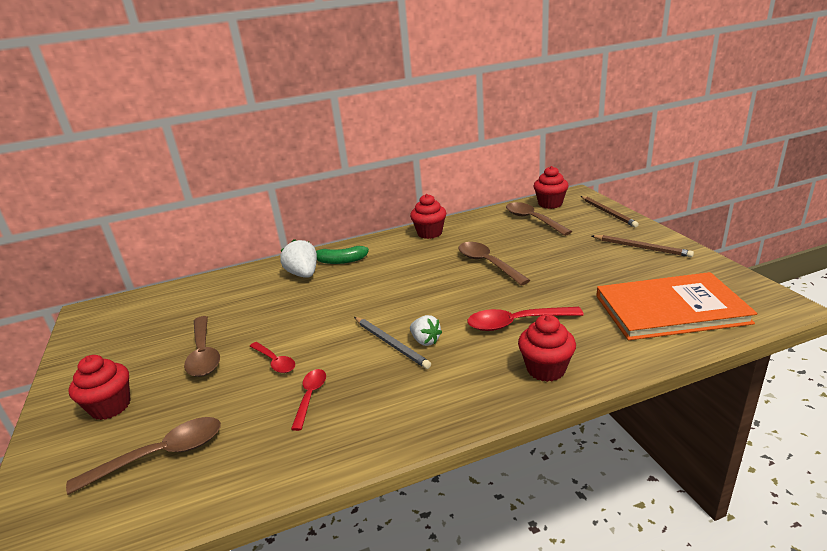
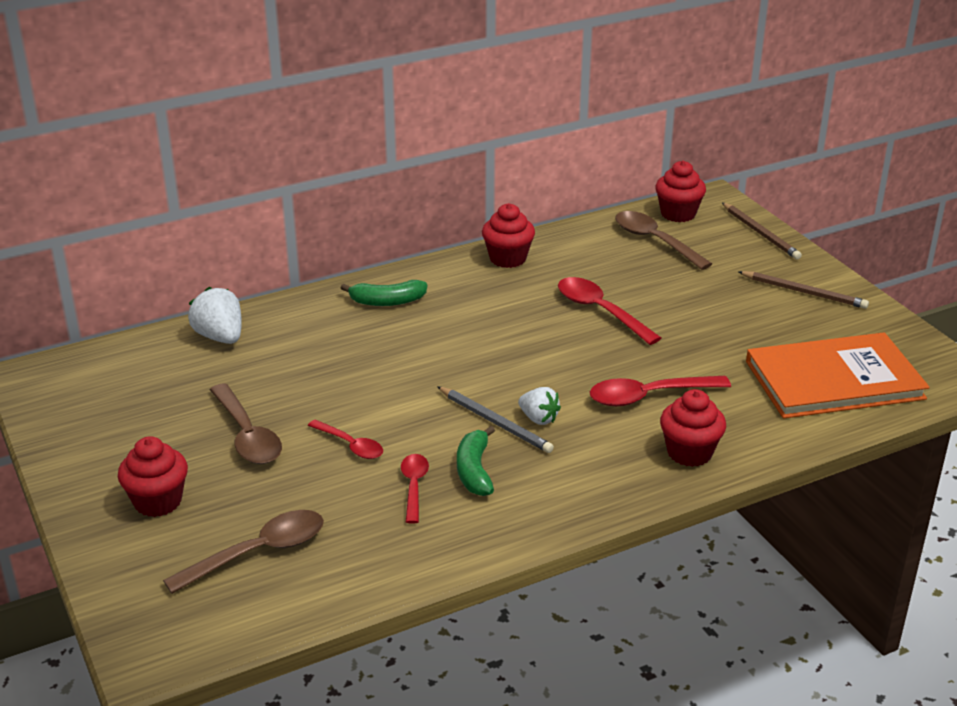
camera: 10 degrees left, 5 degrees up
white strawberry [280,239,317,278] -> white strawberry moved to [188,287,242,344]
brown spoon [459,242,530,286] -> red spoon [558,277,661,345]
none -> green banana [457,426,495,496]

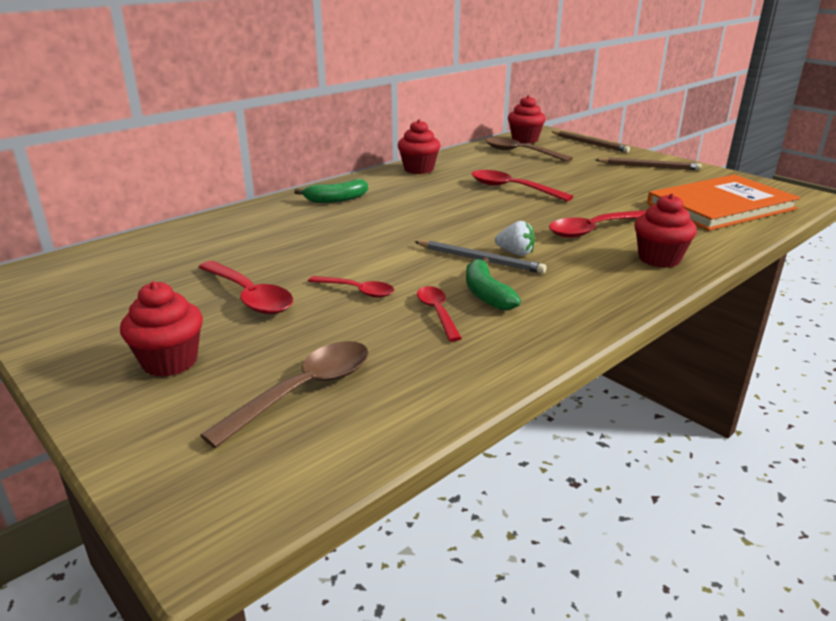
camera: 15 degrees left, 5 degrees down
white strawberry [188,287,242,344] -> none
brown spoon [210,383,282,464] -> red spoon [198,261,293,314]

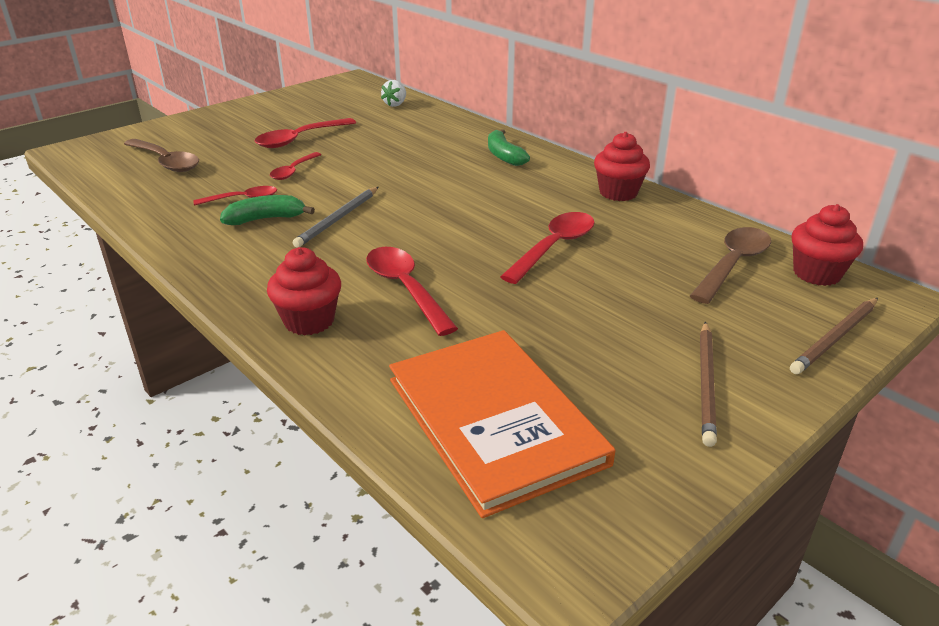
camera: 90 degrees right, 5 degrees up
red cupcake [120,281,203,377] -> none
white strawberry [495,221,535,256] -> white strawberry moved to [381,80,406,107]

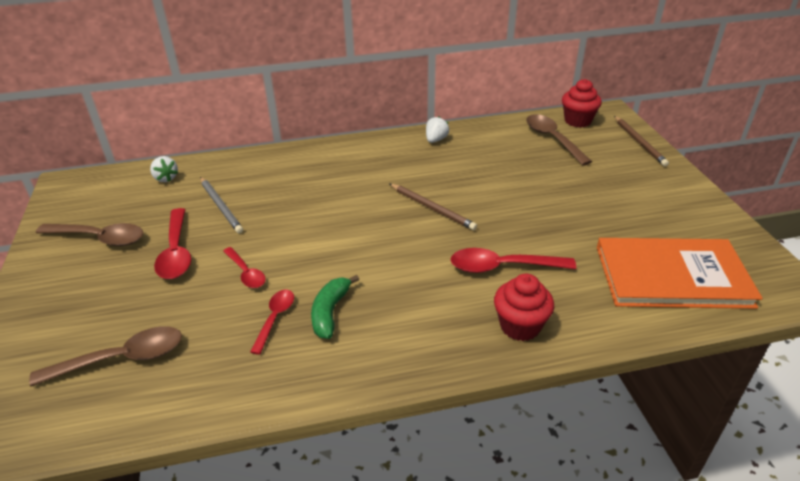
camera: 60 degrees left, 5 degrees up
grey pencil [293,187,378,248] -> grey pencil moved to [200,177,243,233]
green banana [488,129,530,166] -> none
red spoon [500,212,595,284] -> none
red cupcake [594,132,650,201] -> white strawberry [426,116,449,143]
brown pencil [700,322,717,447] -> brown pencil moved to [390,184,477,230]
none -> brown spoon [36,223,143,246]

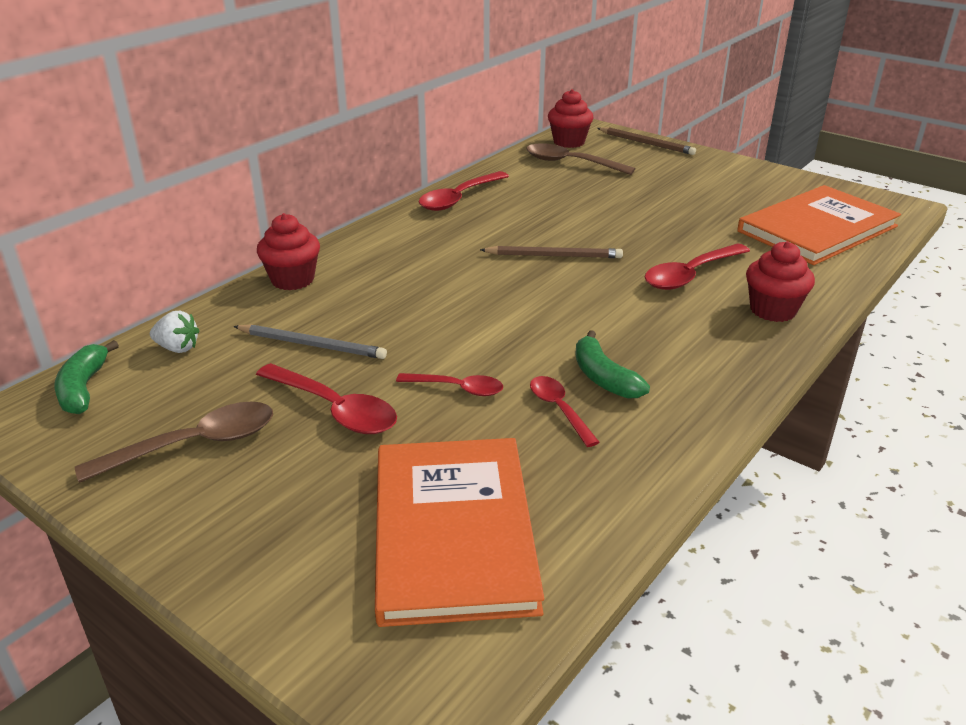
camera: 40 degrees left, 5 degrees down
brown spoon [29,326,182,387] -> orange book [375,438,544,627]
white strawberry [426,116,449,143] -> red spoon [419,171,509,211]
none -> green banana [54,340,119,414]
none -> red cupcake [257,213,320,290]

